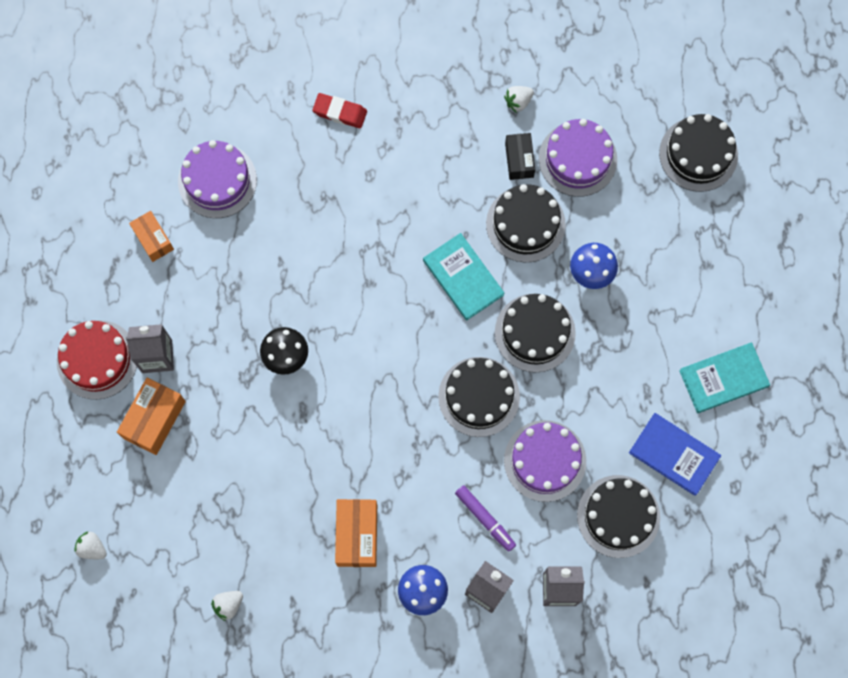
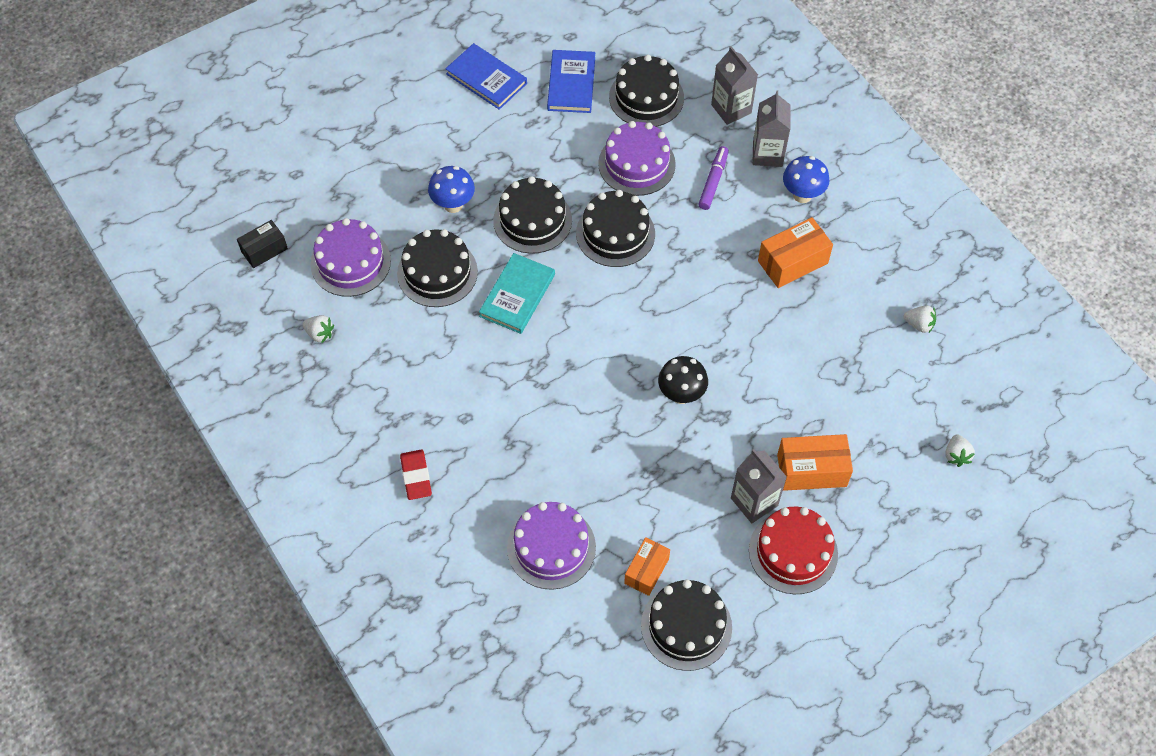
camera: 120 degrees left, 15 degrees down
black box [505,133,535,180] -> black box moved to [237,220,288,268]
black cake [659,114,738,192] -> black cake moved to [641,580,732,671]
turquoise book [679,342,770,413] -> blue book [445,43,527,110]

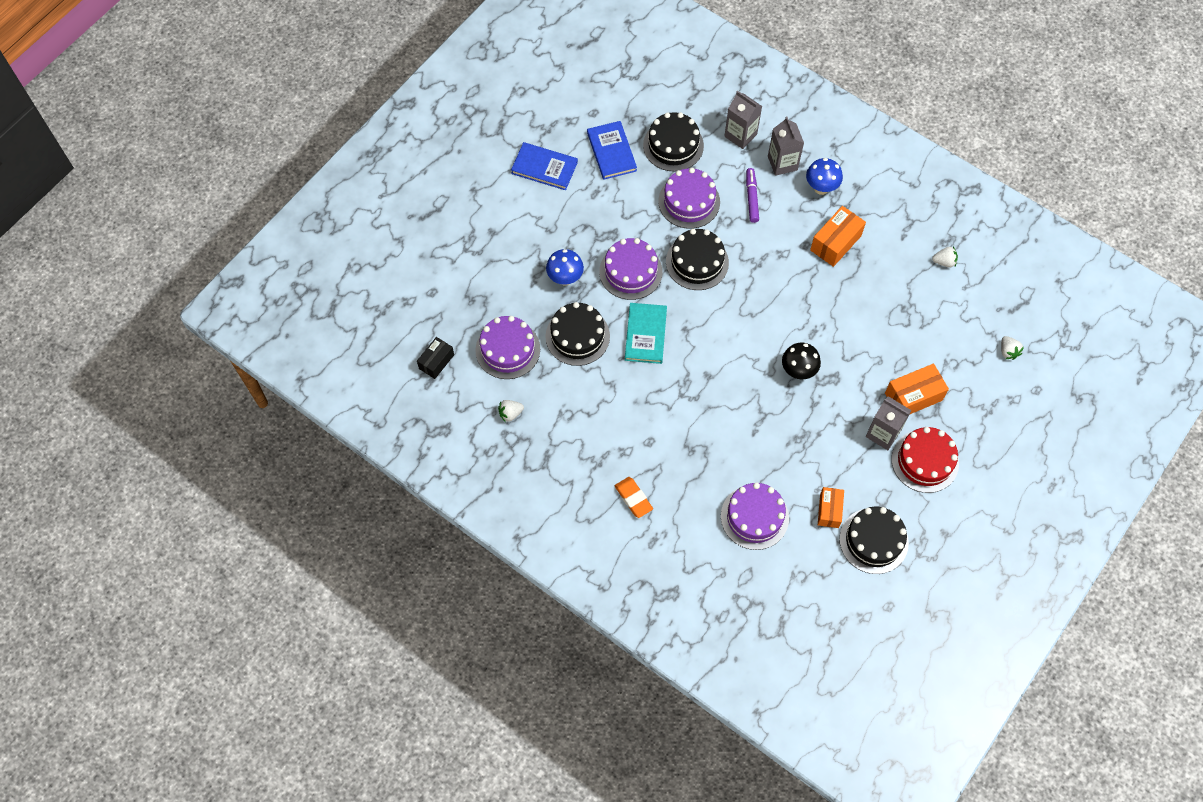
camera: 20 degrees left, 5 degrees up
white strawberry [302,315,334,343] -> white strawberry turned 150 degrees clockwise [498,400,524,422]
red eraser [400,450,432,500] -> orange eraser [615,477,653,518]
black cake [493,176,572,254] -> purple cake [599,238,662,300]

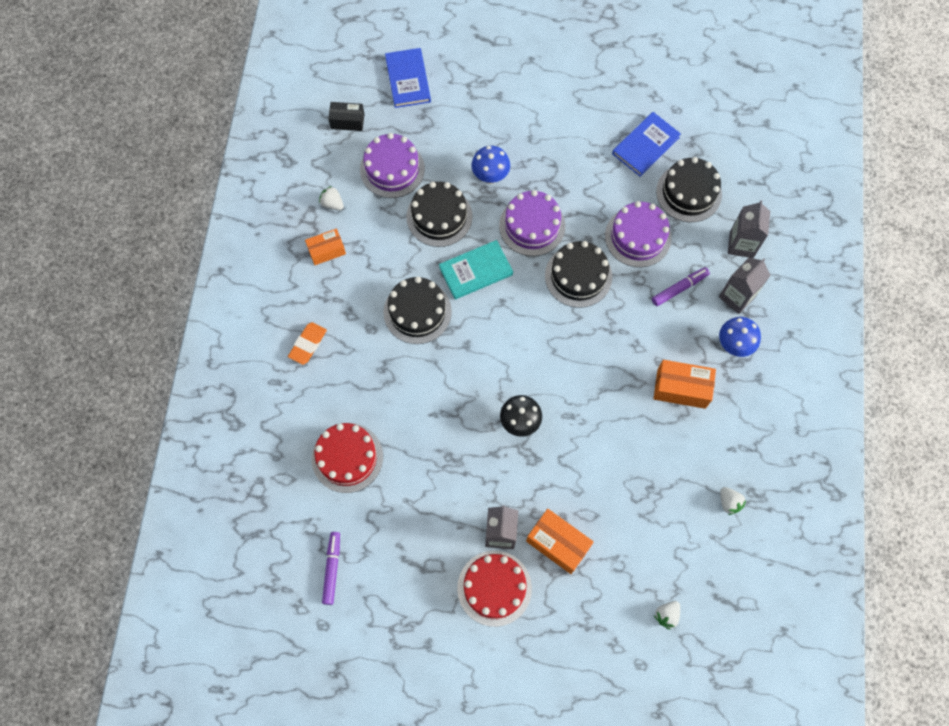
camera: 60 degrees right, 5 degrees up
blue book [511,142,578,190] -> blue book moved to [385,48,431,108]
purple cake [721,482,789,550] -> red cake [312,423,383,493]
orange box [818,487,844,528] -> orange box moved to [305,229,346,265]
black cake [839,507,909,574] -> black cake moved to [383,277,452,344]
none -> purple marker [322,532,340,605]

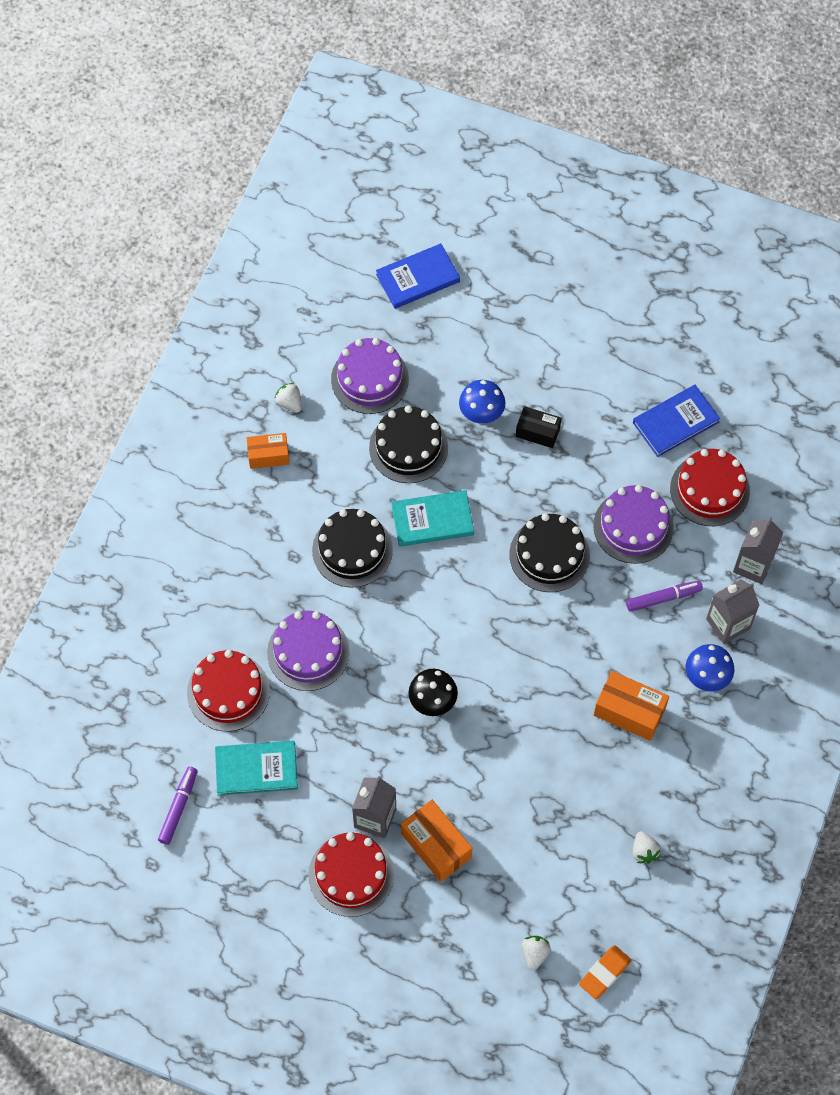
camera: 15 degrees right, 5 degrees down
orange eraser [288,322,327,365] -> orange eraser moved to [579,945,632,999]
black box [328,102,364,131] -> black box moved to [516,406,561,448]
blue book [385,48,431,108] -> blue book turned 60 degrees clockwise [376,243,460,309]
purple cake [499,190,565,256] -> purple cake moved to [267,611,349,691]
white strawberry [654,601,680,630] -> white strawberry turned 135 degrees clockwise [522,936,551,970]
black cake [656,157,722,222] -> red cake [670,449,750,526]
none -> turquoise book [215,741,298,796]

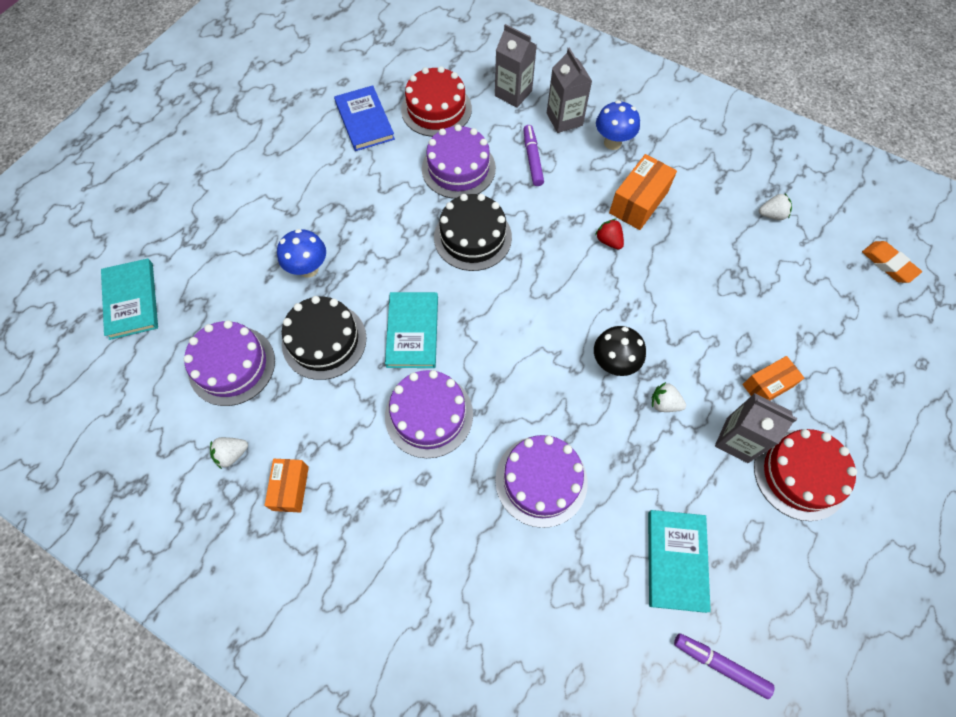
camera: 80 degrees left, 0 degrees up
red cake [187,650,270,731] -> none
black cake [312,509,393,588] -> purple cake [385,370,473,458]
blue book [376,243,460,309] -> turquoise book [101,258,158,340]
orange box [401,800,472,882] -> orange box [742,356,804,400], size x0.67
black box [516,406,561,448] -> none
white strawberry [522,936,551,970] -> white strawberry moved to [652,382,686,412]
none -> red strawberry [595,219,624,250]

